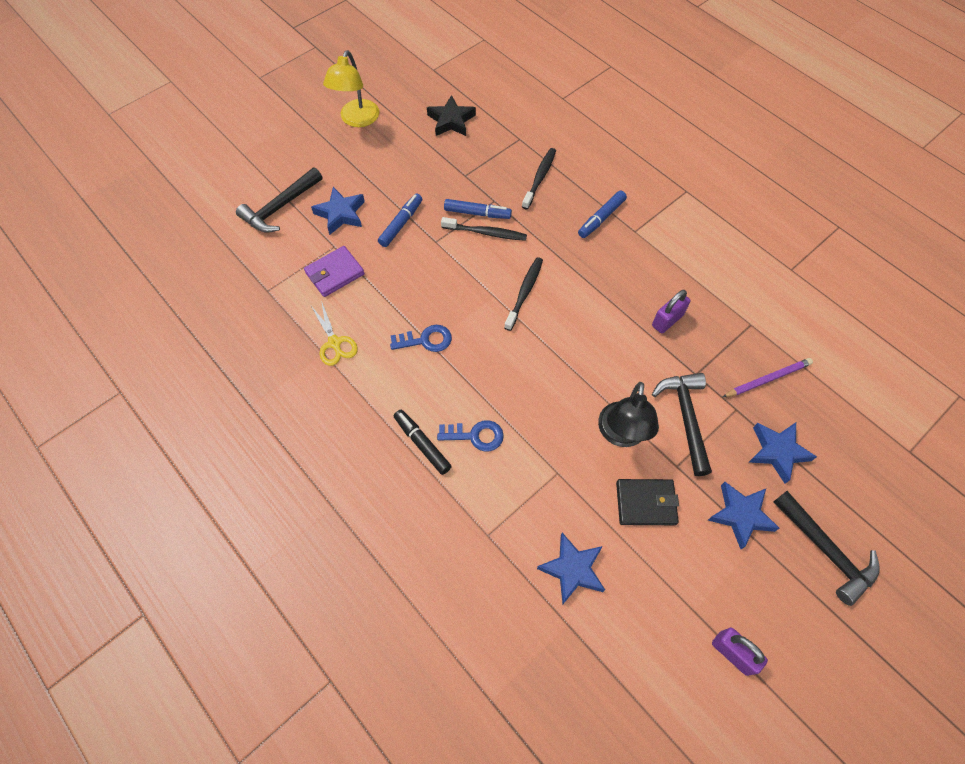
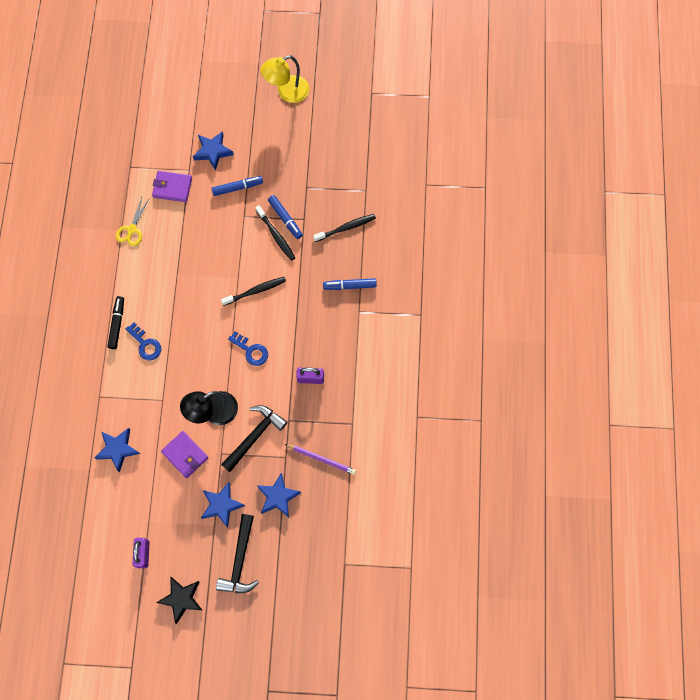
camera: 45 degrees right, 10 degrees up
black hammer [236,167,322,233] -> none
blue key [390,325,452,352] -> blue key moved to [228,331,268,366]
black star [427,95,476,136] -> black star moved to [156,577,202,624]
black wallet [616,479,679,525] -> purple wallet [161,431,208,478]

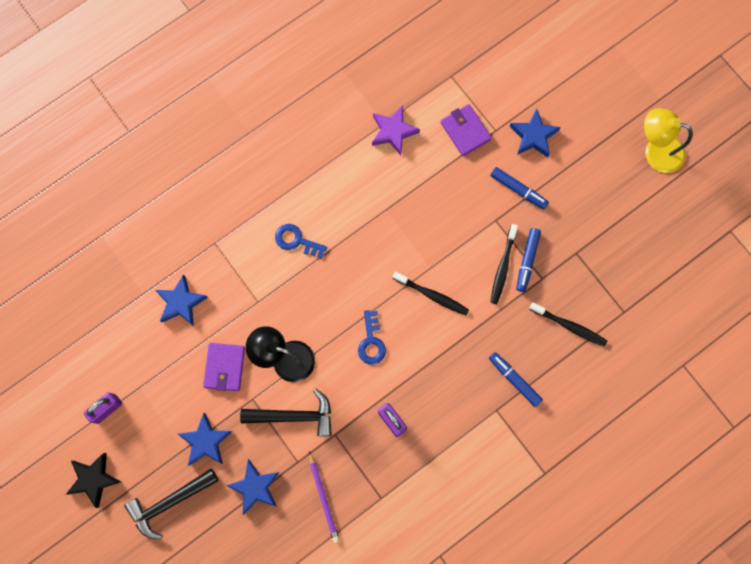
camera: 50 degrees right, 5 degrees up
black marker [107,296,124,349] -> none
yellow scissors [116,197,149,246] -> purple star [372,105,420,155]
blue key [126,322,161,360] -> blue key turned 105 degrees clockwise [275,224,327,259]

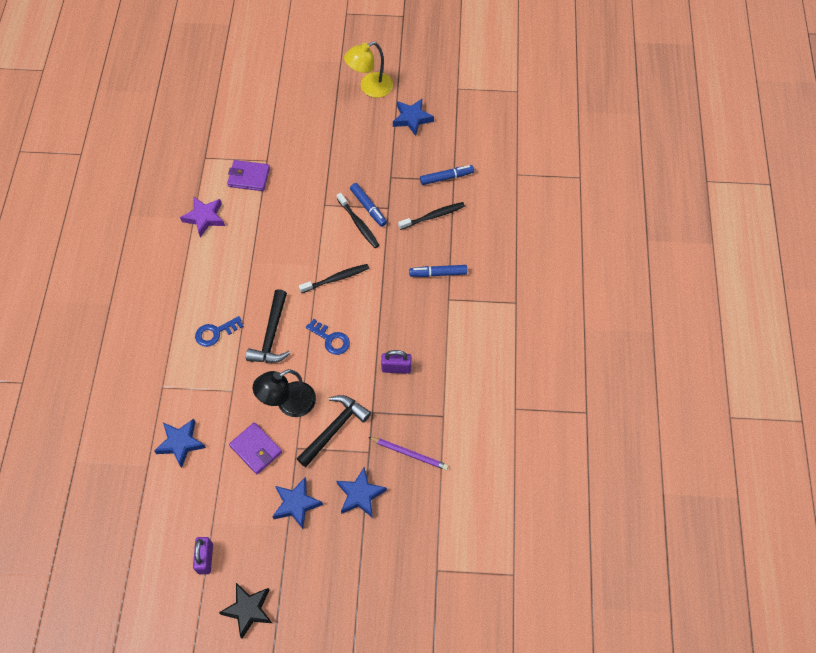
camera: 50 degrees left, 15 degrees down
black hammer [124,469,218,539] -> black hammer moved to [246,289,290,363]
blue marker [490,167,549,209] -> blue marker moved to [420,165,474,185]
blue star [509,109,561,158] -> blue star moved to [393,99,434,136]

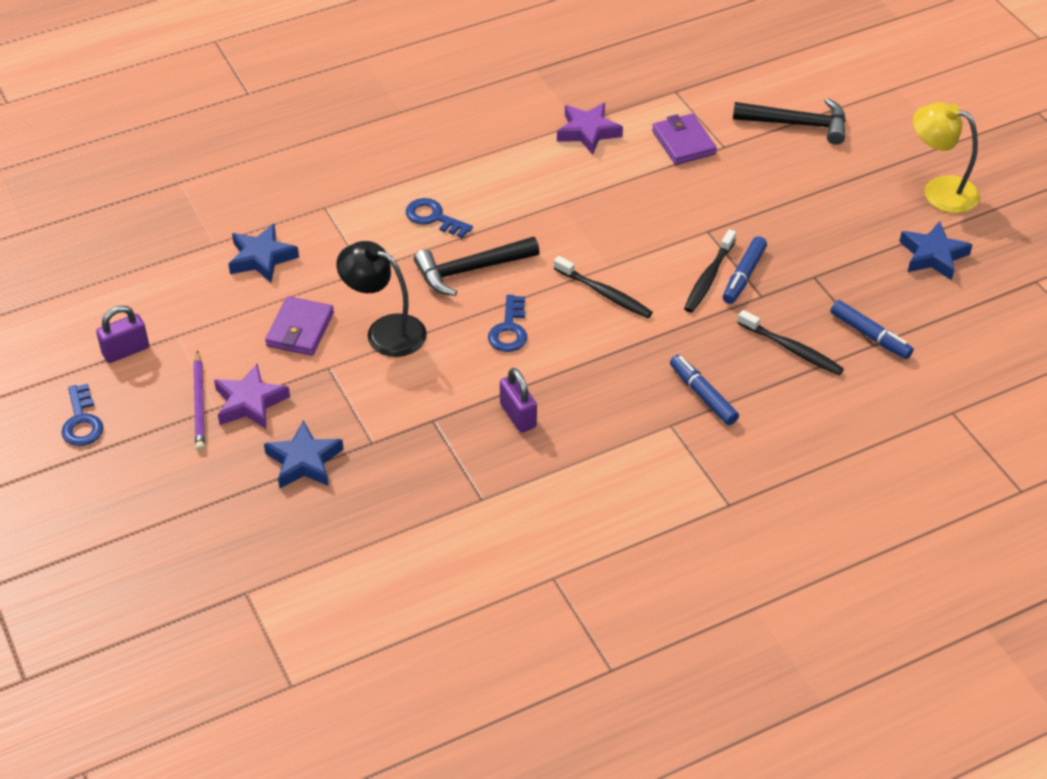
camera: 60 degrees right, 15 degrees down
black star [219,583,272,638] -> blue key [61,384,104,446]
blue star [272,477,323,529] -> purple star [214,364,290,429]
black hammer [296,395,371,467] -> black hammer moved to [733,98,846,145]
purple pencil [368,437,449,470] -> purple pencil moved to [193,350,205,451]

